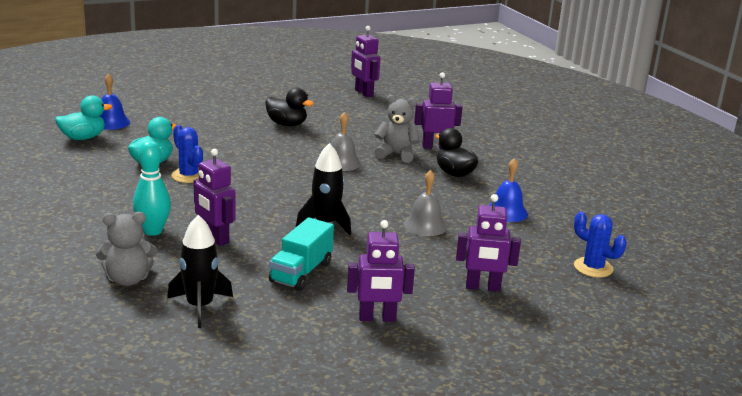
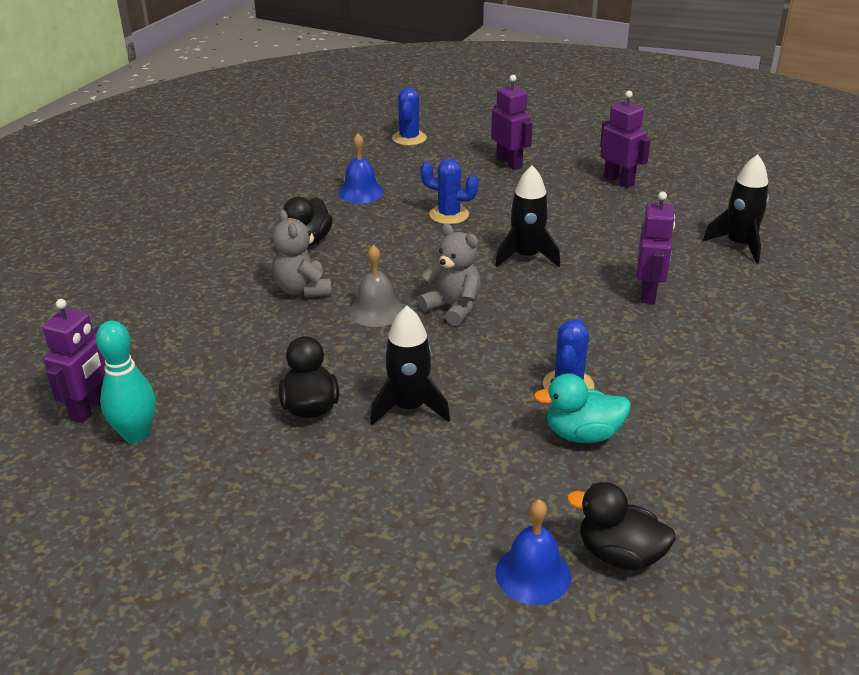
camera: 125 degrees left, 10 degrees up
turquoise duck [55,95,112,140] -> black duck [567,482,676,570]
grey teddy bear [96,212,157,286] -> grey teddy bear moved to [418,224,481,326]
turquoise bowling pin [133,141,171,236] -> turquoise bowling pin moved to [96,320,156,443]
turquoise truck [269,217,334,291] -> none
grey bell [403,170,447,236] -> blue cactus [420,159,479,224]
purple robot [414,72,462,149] -> none
none -> black rocket [370,306,450,425]

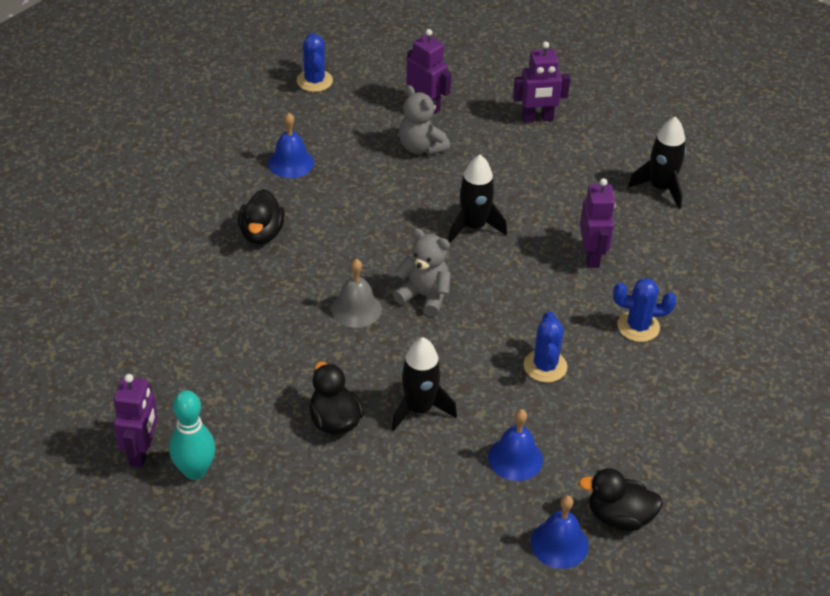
camera: 15 degrees left, 10 degrees up
grey teddy bear [272,210,332,298] -> grey teddy bear moved to [399,85,450,155]
blue cactus [420,159,479,224] -> blue cactus moved to [613,278,676,342]
turquoise duck [533,373,631,443] -> none
purple robot [600,91,651,188] -> purple robot turned 135 degrees clockwise [513,42,571,123]
none -> blue bell [488,409,543,481]

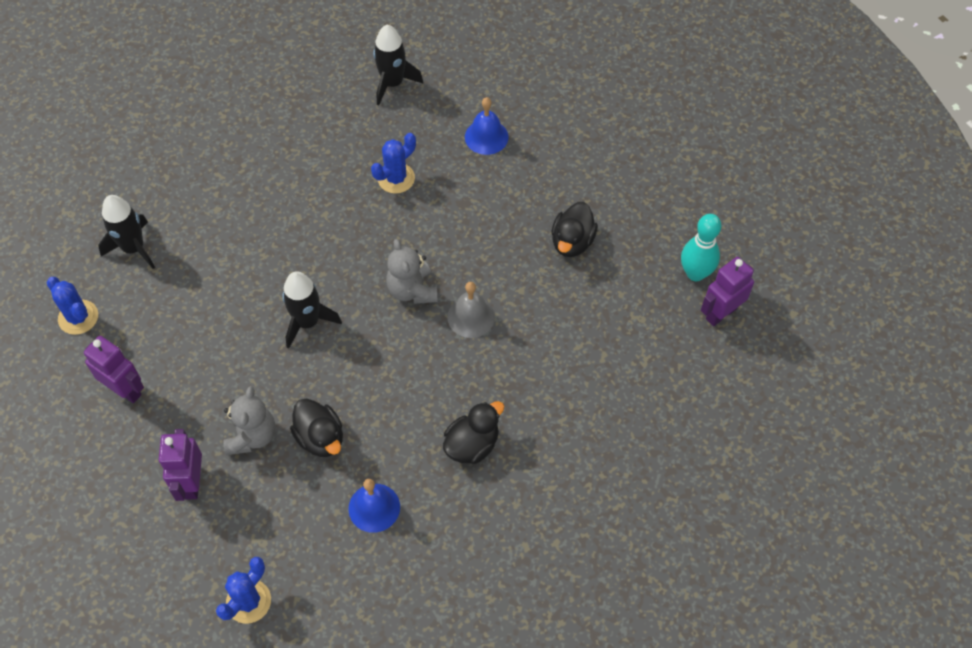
camera: 135 degrees left, 15 degrees up
black rocket [391,337,457,431] -> black rocket moved to [373,25,423,105]
blue bell [531,495,588,569] -> none
black duck [579,468,663,531] -> black duck moved to [290,399,343,457]
purple robot [580,178,616,268] -> none
blue cactus [613,278,676,342] -> blue cactus moved to [47,277,98,335]

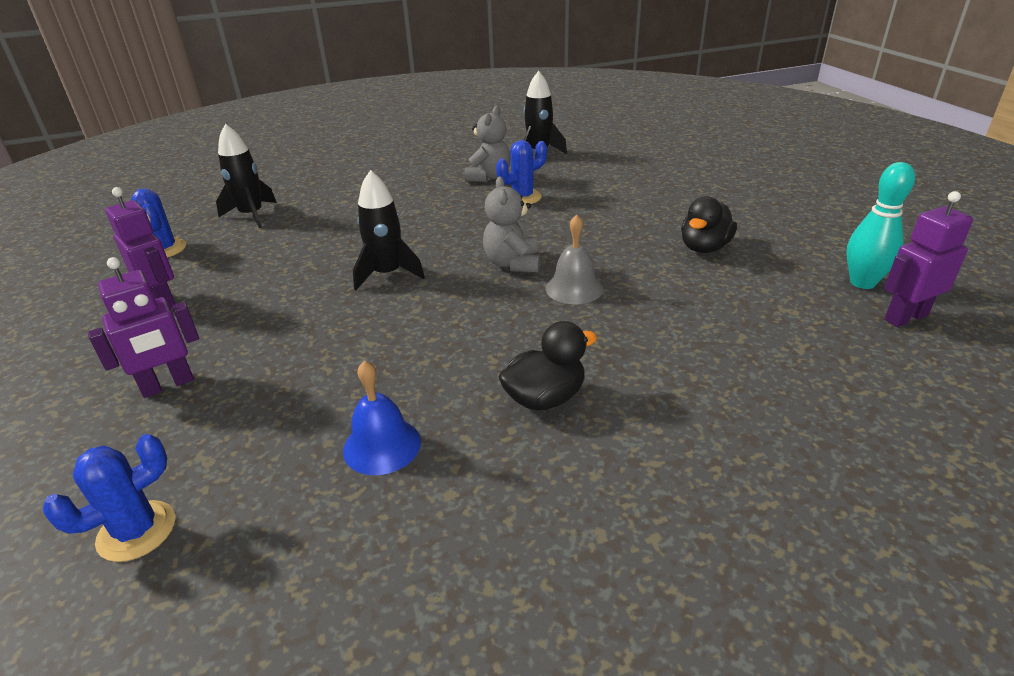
camera: 15 degrees right, 25 degrees down
purple robot [159,429,202,501] -> purple robot turned 135 degrees counterclockwise [88,257,199,398]
grey teddy bear [224,386,275,455] -> grey teddy bear moved to [464,106,510,182]
black duck [290,399,343,457] -> none
blue bell [465,97,508,155] -> none

